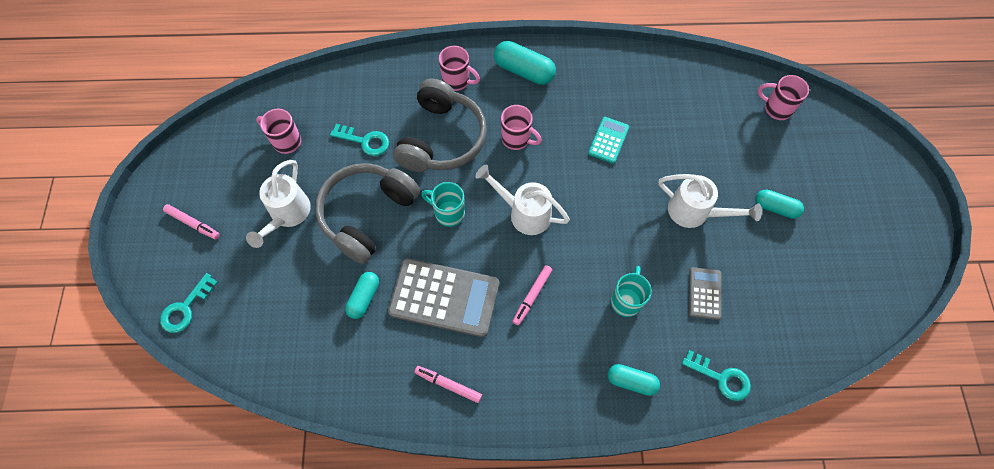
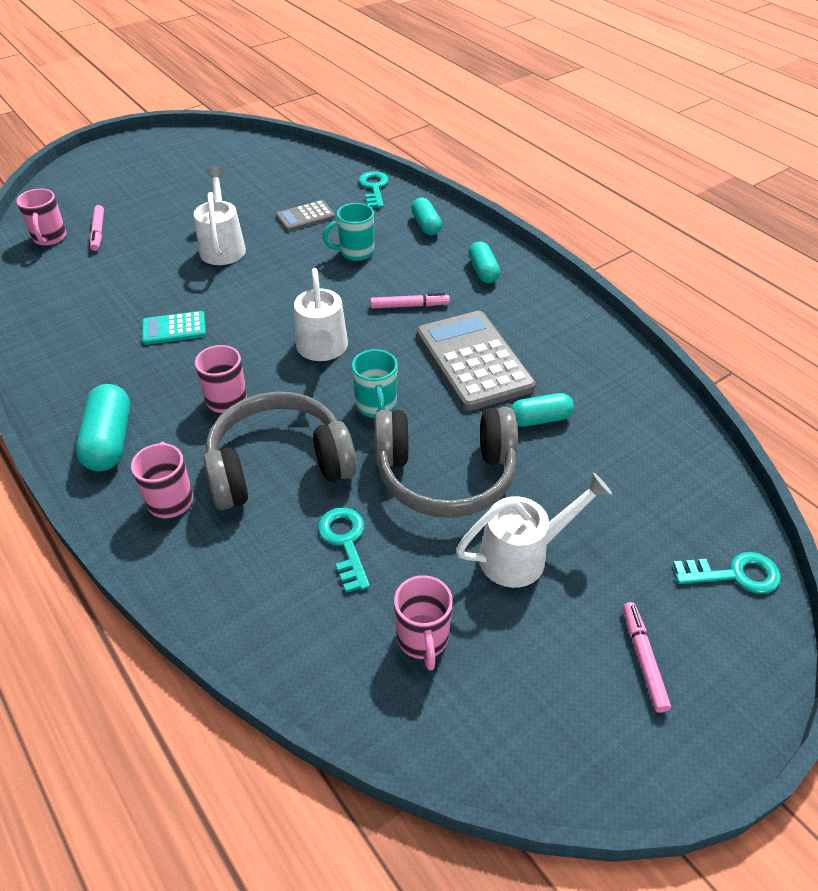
camera: 125 degrees left, 20 degrees down
pink marker [414,366,482,403] -> pink marker moved to [90,205,104,251]
turquoise capsule [755,190,804,219] -> turquoise capsule moved to [468,241,500,283]

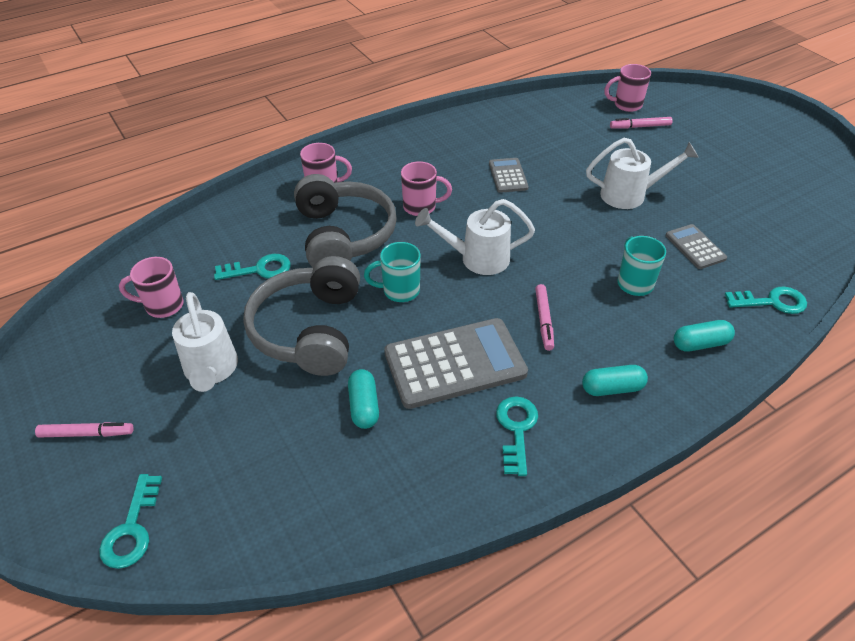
camera: 95 degrees right, 0 degrees up
turquoise capsule [76,384,130,471] -> none
turquoise calculator [142,311,206,345] -> grey calculator [489,158,529,193]
none -> turquoise key [496,396,538,476]

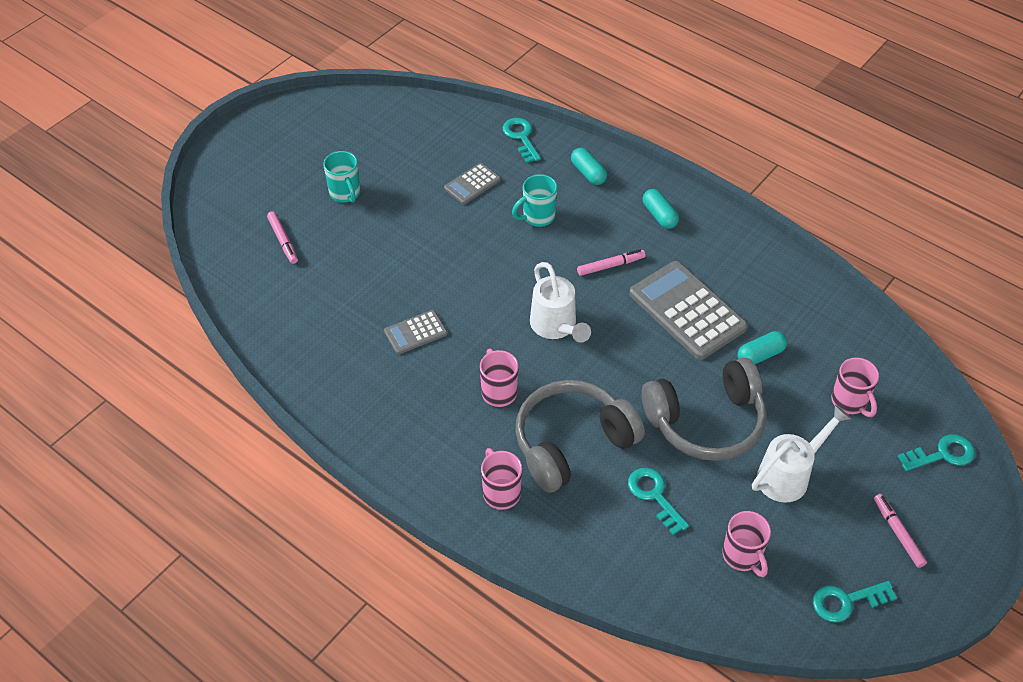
camera: 110 degrees left, 5 degrees up
turquoise mug [364,242,421,302] -> turquoise mug moved to [323,151,360,203]
turquoise key [496,396,538,476] -> turquoise key moved to [813,581,897,622]
white watering can [586,138,699,209] -> none
pink mug [604,64,651,112] -> pink mug moved to [831,357,879,417]

